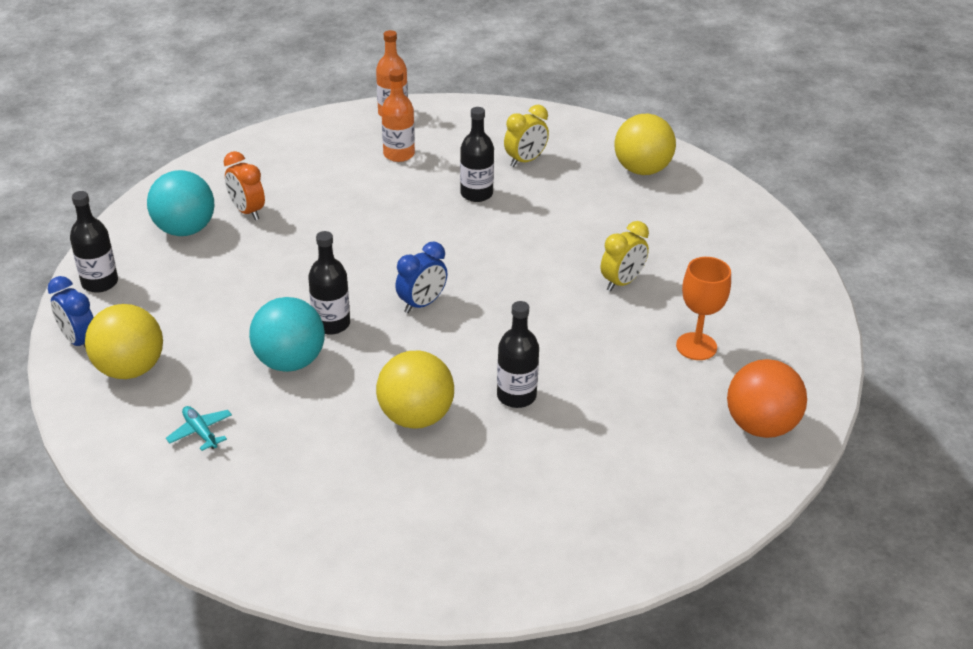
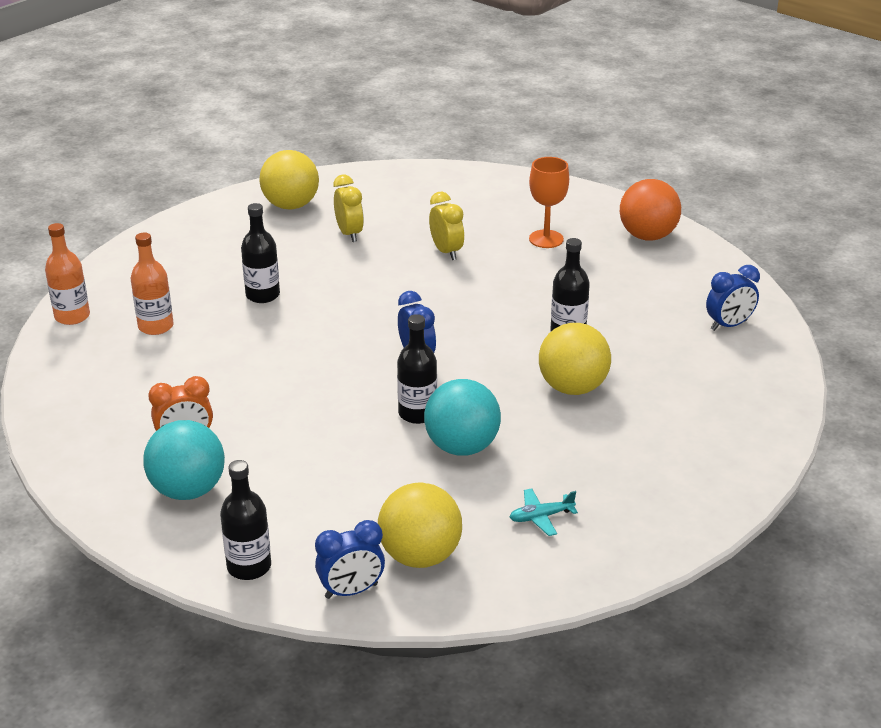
camera: 70 degrees left, 5 degrees down
yellow clock [504,105,549,167] -> yellow clock moved to [333,175,364,242]
none -> blue clock [706,265,760,331]

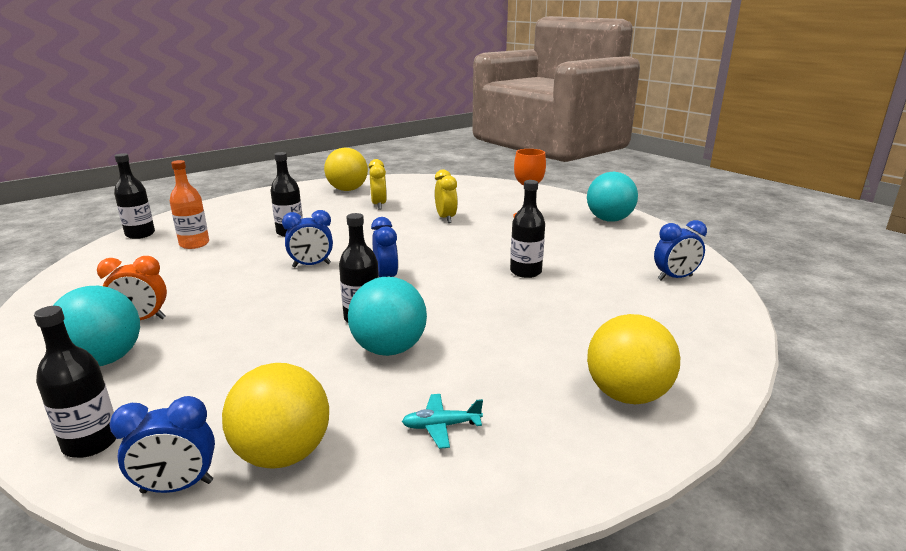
camera: 10 degrees right, 10 degrees down
orange bottle [45,223,90,325] -> black bottle [114,153,155,239]
yellow ball [539,323,611,395] -> yellow ball moved to [587,314,680,404]
orange ball [620,179,681,241] -> turquoise ball [587,172,638,222]
none -> blue clock [282,210,333,267]

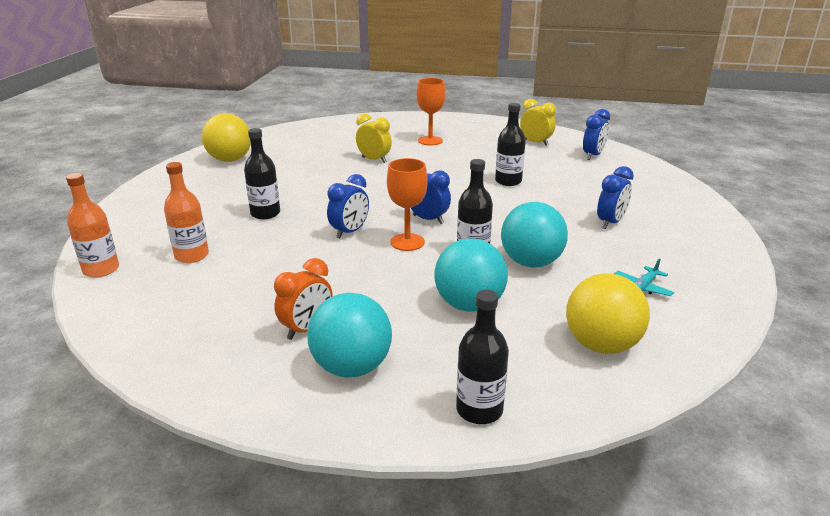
camera: 40 degrees left, 5 degrees up
blue clock [109,396,215,493] -> blue clock moved to [597,166,634,229]
black bottle [114,153,155,239] -> orange bottle [66,173,119,278]
yellow clock [369,159,387,210] -> yellow clock moved to [520,99,556,146]
turquoise ball [587,172,638,222] -> turquoise ball moved to [435,238,508,312]
yellow ball [587,314,680,404] -> none
none -> orange goblet [387,158,428,251]

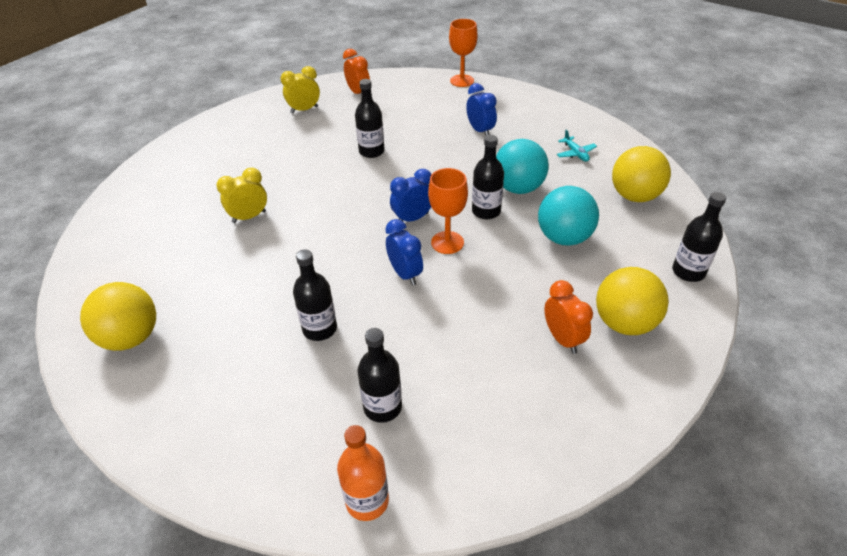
camera: 65 degrees left, 15 degrees up
orange bottle [164,162,209,263] -> black bottle [357,328,402,423]
turquoise ball [307,293,392,378] -> yellow ball [596,267,669,335]
orange goblet [417,78,445,145] -> orange goblet moved to [449,19,477,87]
blue clock [583,109,610,160] -> orange clock [343,49,370,94]

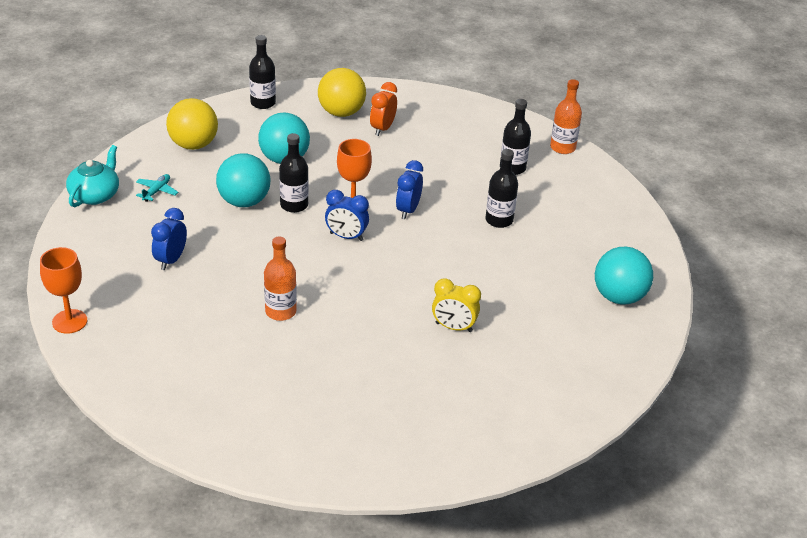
camera: 135 degrees left, 5 degrees down
yellow ball [80,282,156,351] -> turquoise ball [595,247,653,305]
yellow clock [281,66,320,114] -> none
orange clock [343,49,370,94] -> none
black bottle [355,79,385,158] -> orange bottle [264,237,297,321]
none -> turquoise teapot [66,145,119,207]

